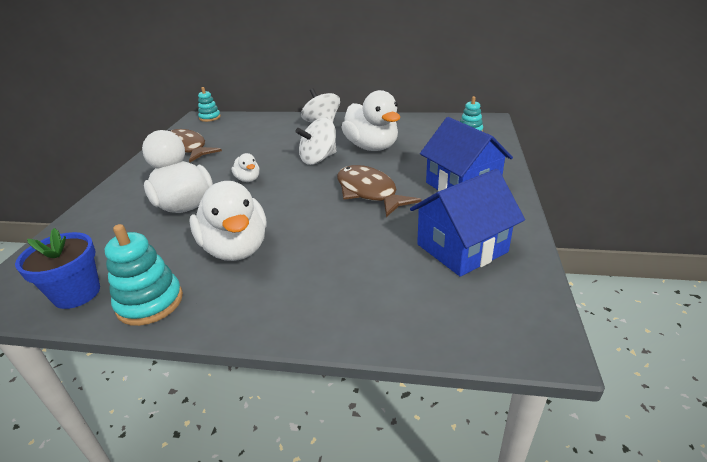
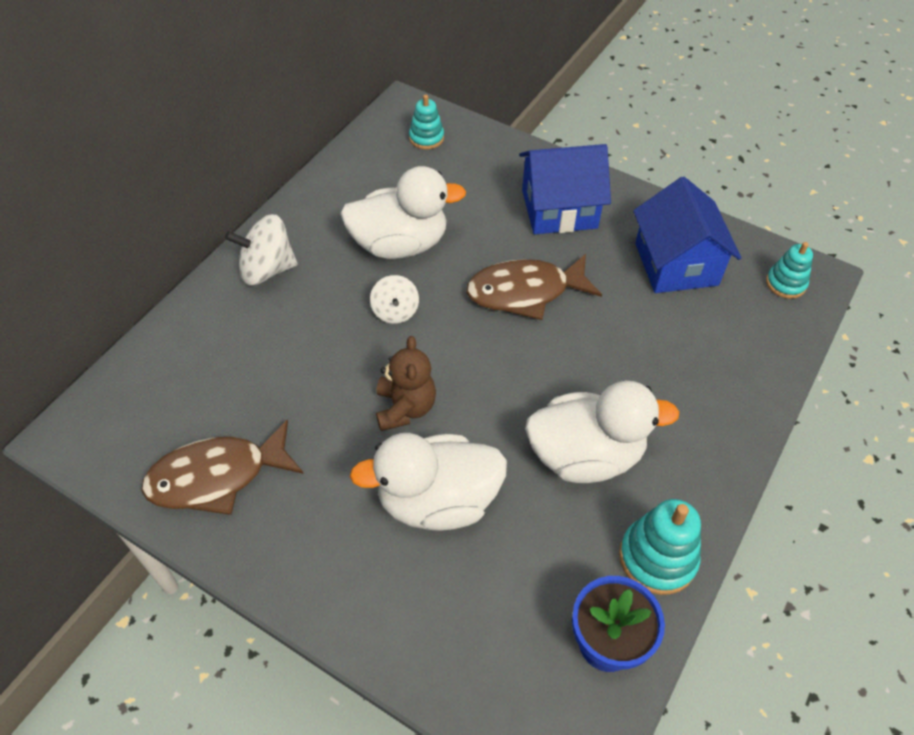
camera: 70 degrees left, 20 degrees up
turquoise stacking toy [198,87,221,122] -> turquoise stacking toy moved to [766,242,813,299]
white duck [231,153,260,182] -> brown teddy bear [376,336,436,431]
white spinning top [296,118,336,165] -> white spinning top [370,275,419,324], size x0.63

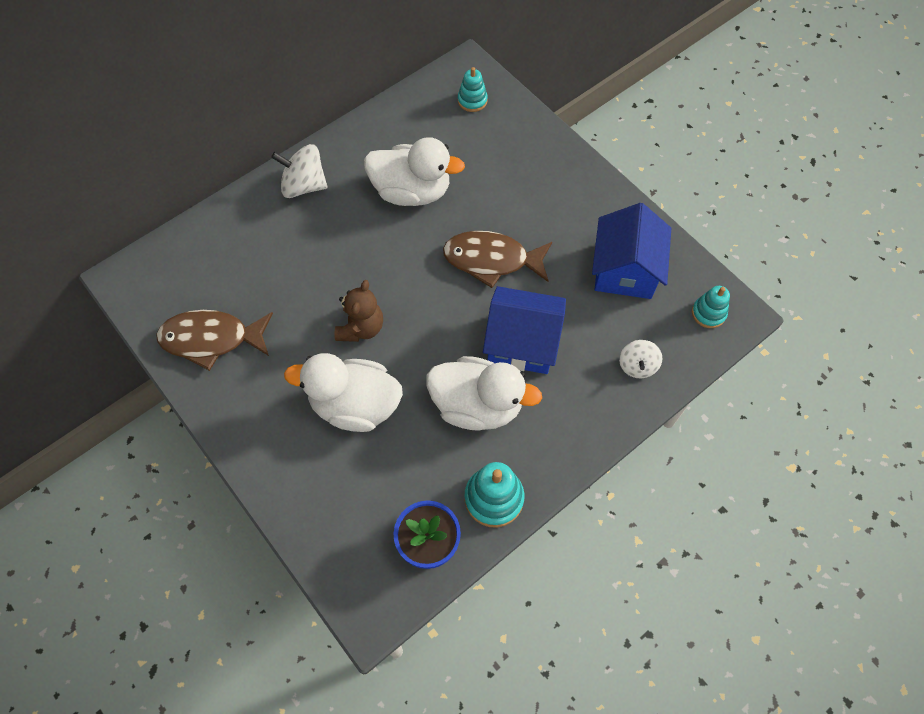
camera: 20 degrees right, 10 degrees up
white spinning top [370,275,419,324] -> white spinning top moved to [619,340,662,378]
blue house [519,144,611,234] -> blue house moved to [483,286,566,374]

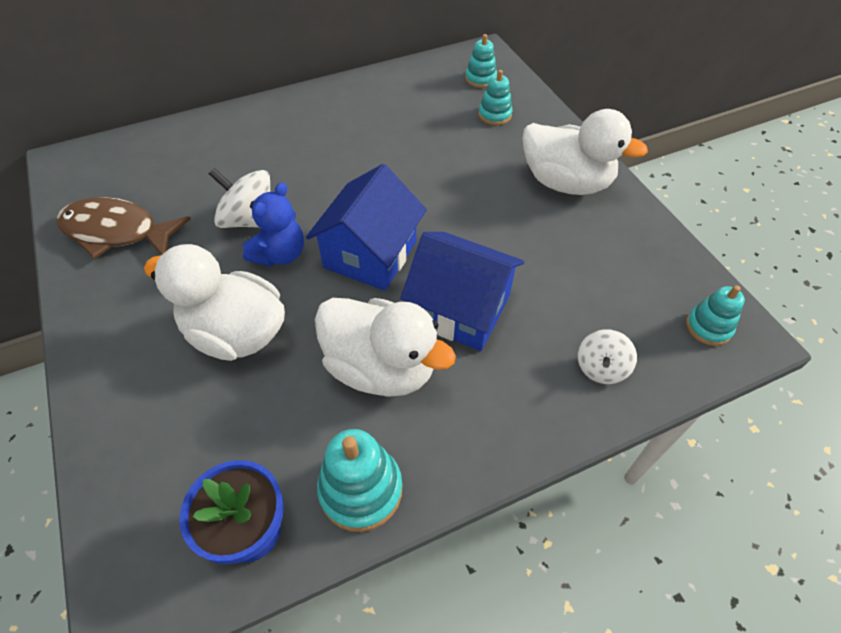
camera: 15 degrees right, 10 degrees down
white spinning top [271,144,327,198] -> white spinning top moved to [209,168,270,228]
brown teddy bear [335,280,383,342] -> blue teddy bear [243,182,304,266]
white duck [364,137,465,206] -> white duck moved to [522,109,648,195]
brown fish [443,231,552,288] -> none
blue house [592,203,671,299] -> blue house moved to [306,164,427,291]
none -> turquoise stacking toy [478,70,512,125]

